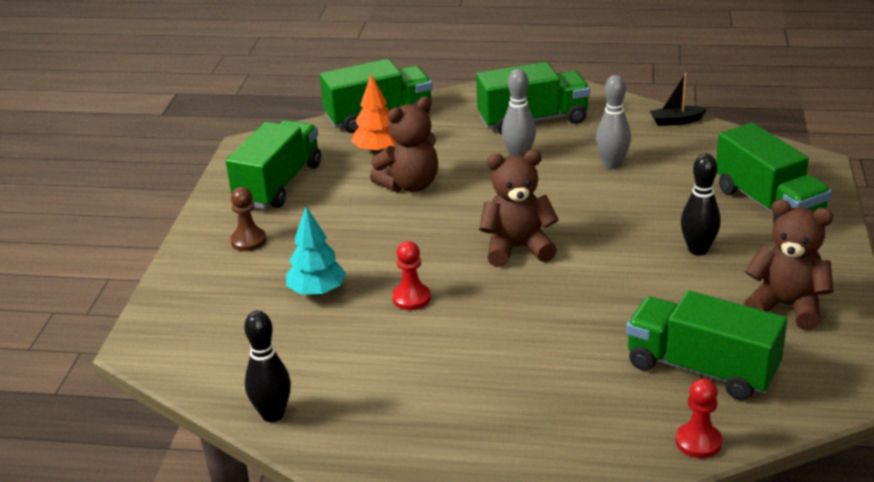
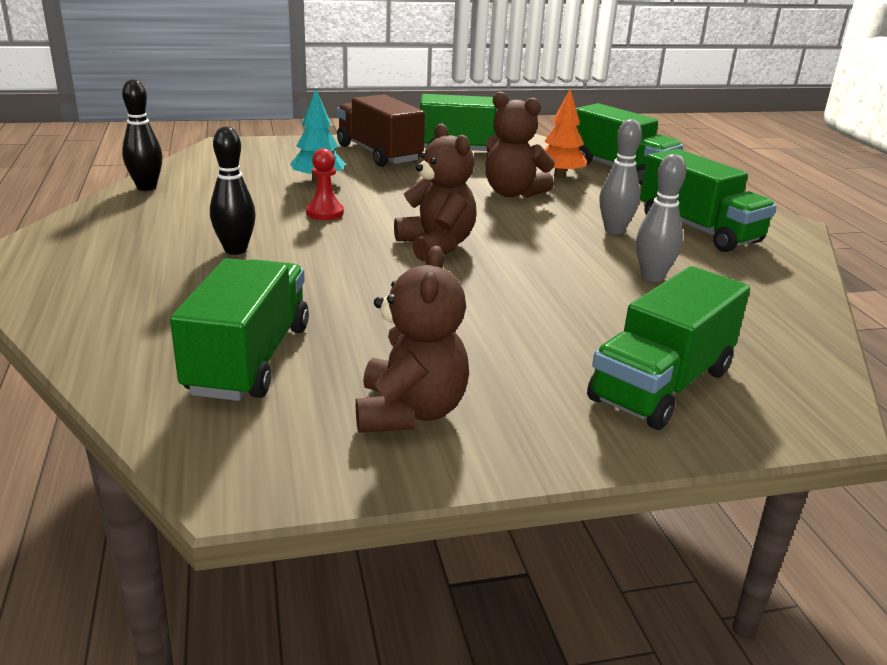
camera: 65 degrees right, 5 degrees down
brown pawn [230,187,267,251] -> brown truck [337,94,425,167]
black boat [650,73,707,126] -> none
red pawn [676,378,722,458] -> none
black bowling pin [681,154,721,256] -> black bowling pin moved to [210,127,256,255]

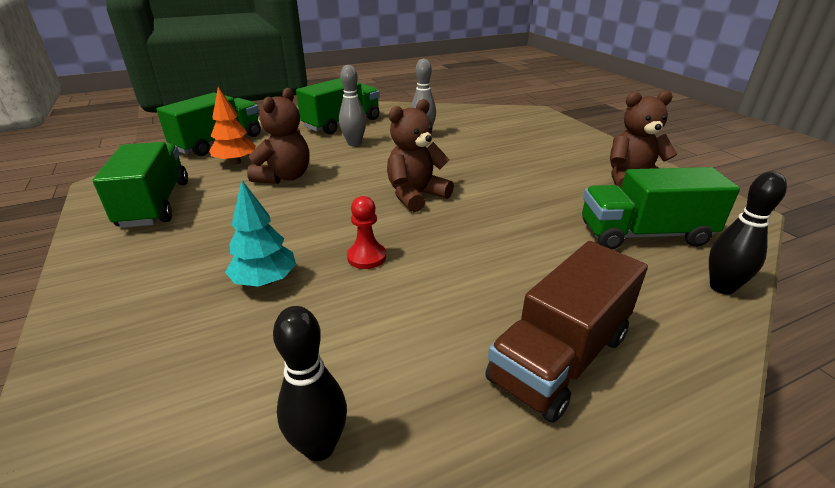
camera: 100 degrees left, 5 degrees up
black bowling pin [210,127,256,255] -> black bowling pin moved to [709,172,787,295]
brown truck [337,94,425,167] -> brown truck moved to [485,241,648,423]
green truck [587,266,750,430] -> none

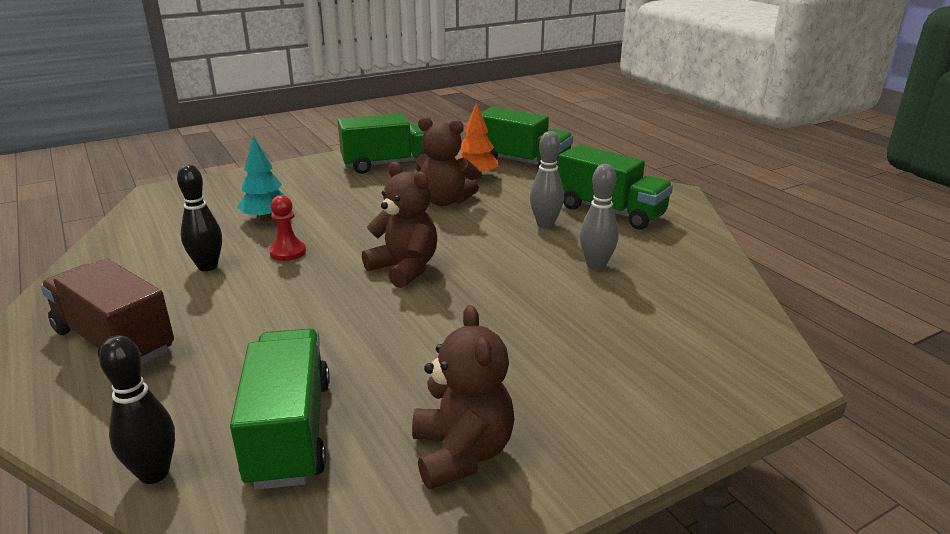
camera: 85 degrees right, 5 degrees down
black bowling pin [273,306,347,461] -> black bowling pin moved to [177,165,222,271]

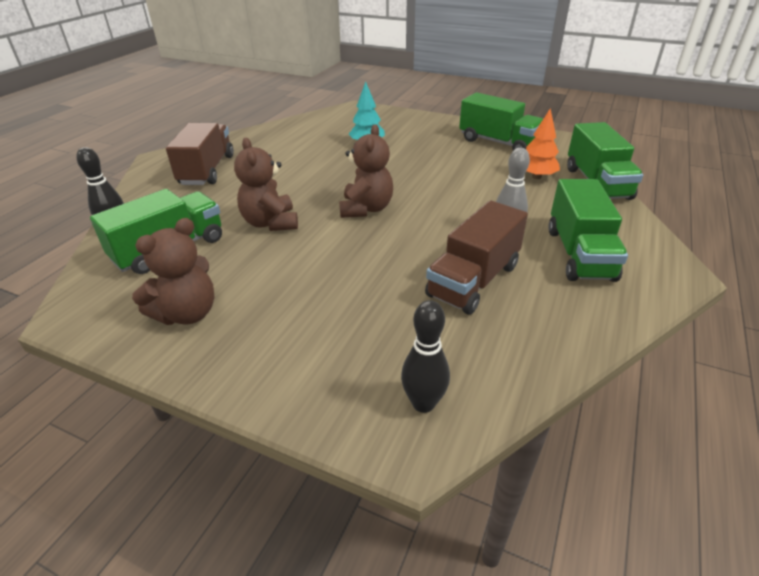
camera: 55 degrees right, 10 degrees up
black bowling pin [177,165,222,271] -> black bowling pin moved to [401,300,450,413]
red pawn [269,195,306,261] -> none
brown teddy bear [416,117,480,206] -> brown teddy bear moved to [234,138,298,231]
grey bowling pin [580,164,619,270] -> brown truck [425,200,528,315]

